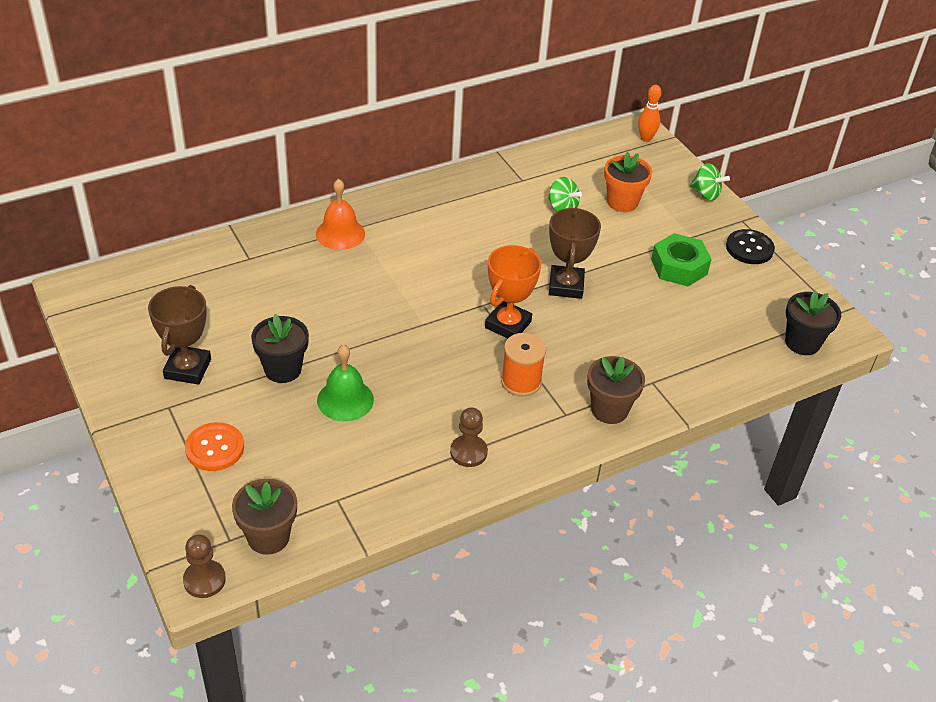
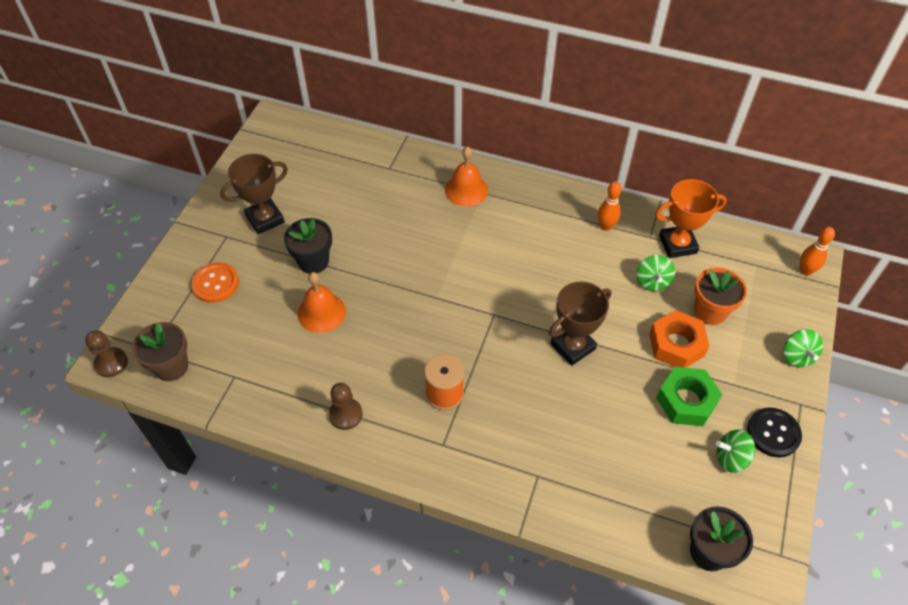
camera: 50 degrees right, 10 degrees up
green bell [317,344,374,421] -> orange bell [298,272,346,333]
orange trophy [485,245,541,338] -> orange trophy moved to [655,179,727,258]
brown flower pot [587,356,645,424] -> none
none -> orange bowling pin [598,181,622,231]
none -> orange nut [649,310,710,368]
none -> green spinning top [716,429,755,473]

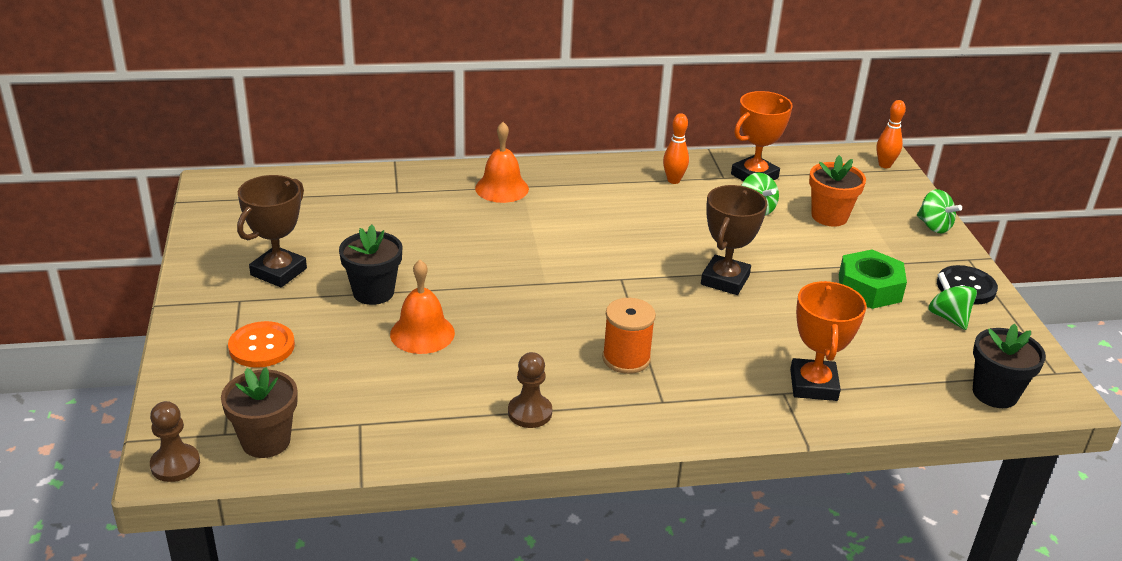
camera: 30 degrees left, 20 degrees down
orange nut [649,310,710,368] -> none
green spinning top [716,429,755,473] -> green spinning top turned 90 degrees clockwise [928,272,977,330]
none -> orange trophy [790,281,866,401]

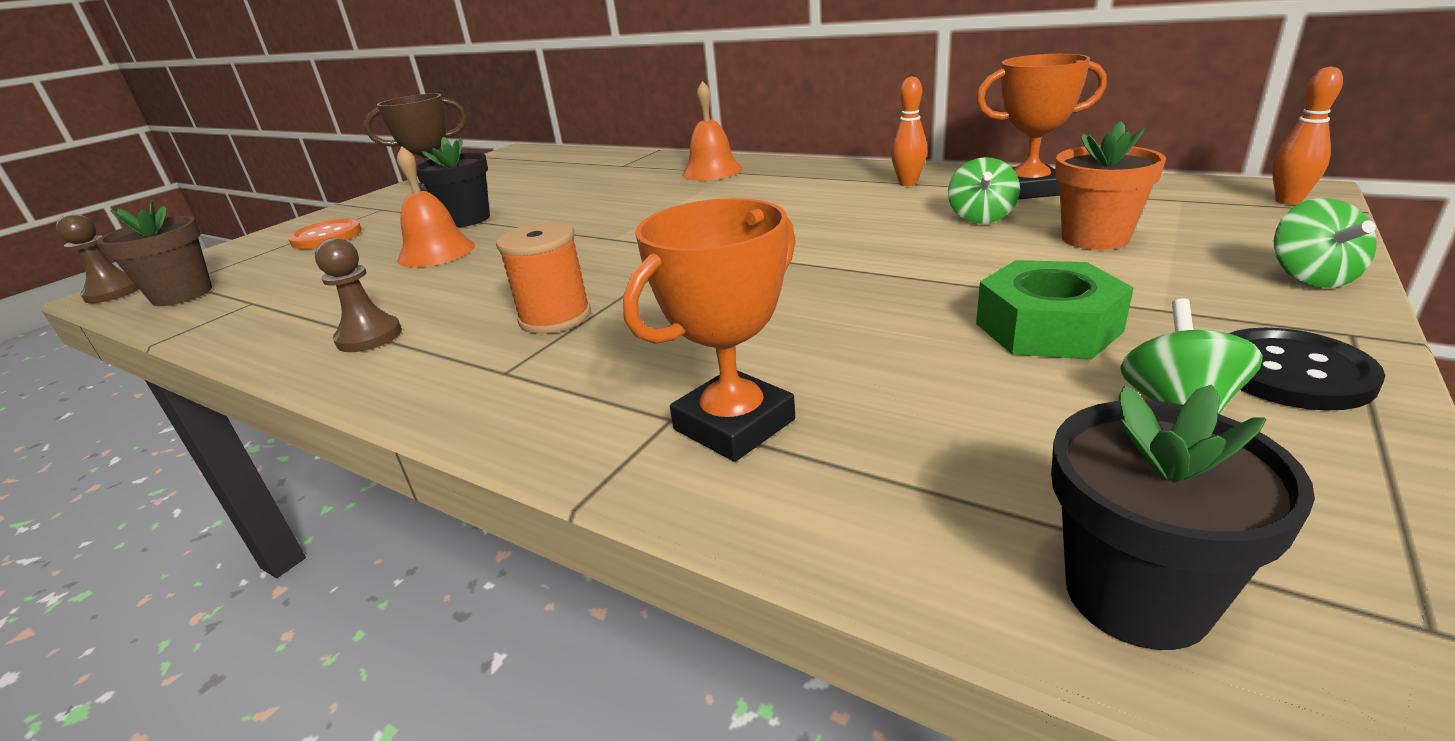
camera: 45 degrees right, 5 degrees down
brown trophy [701,185,767,295] -> none

